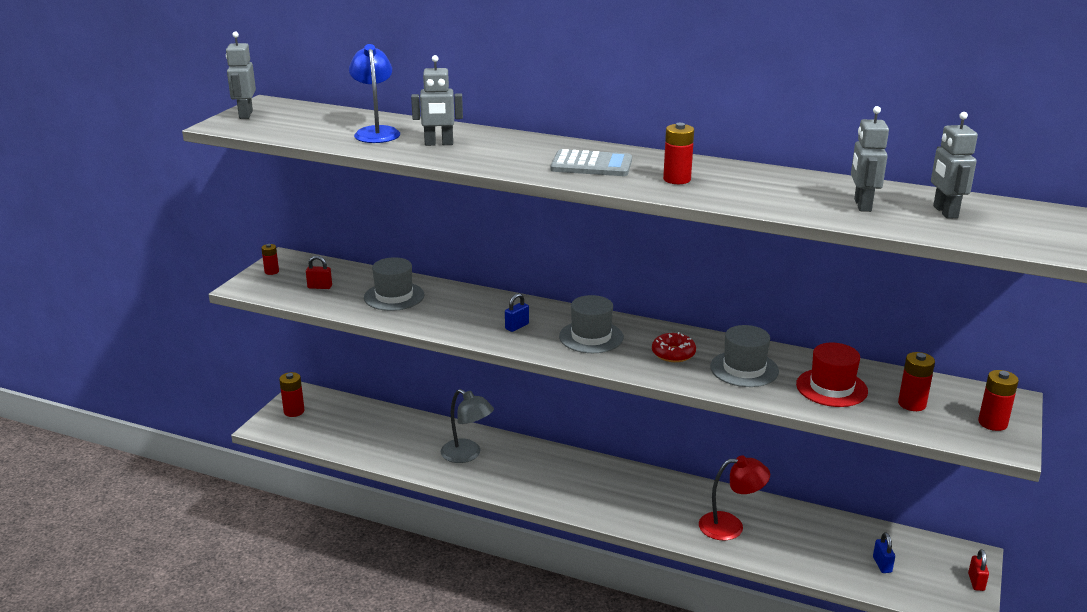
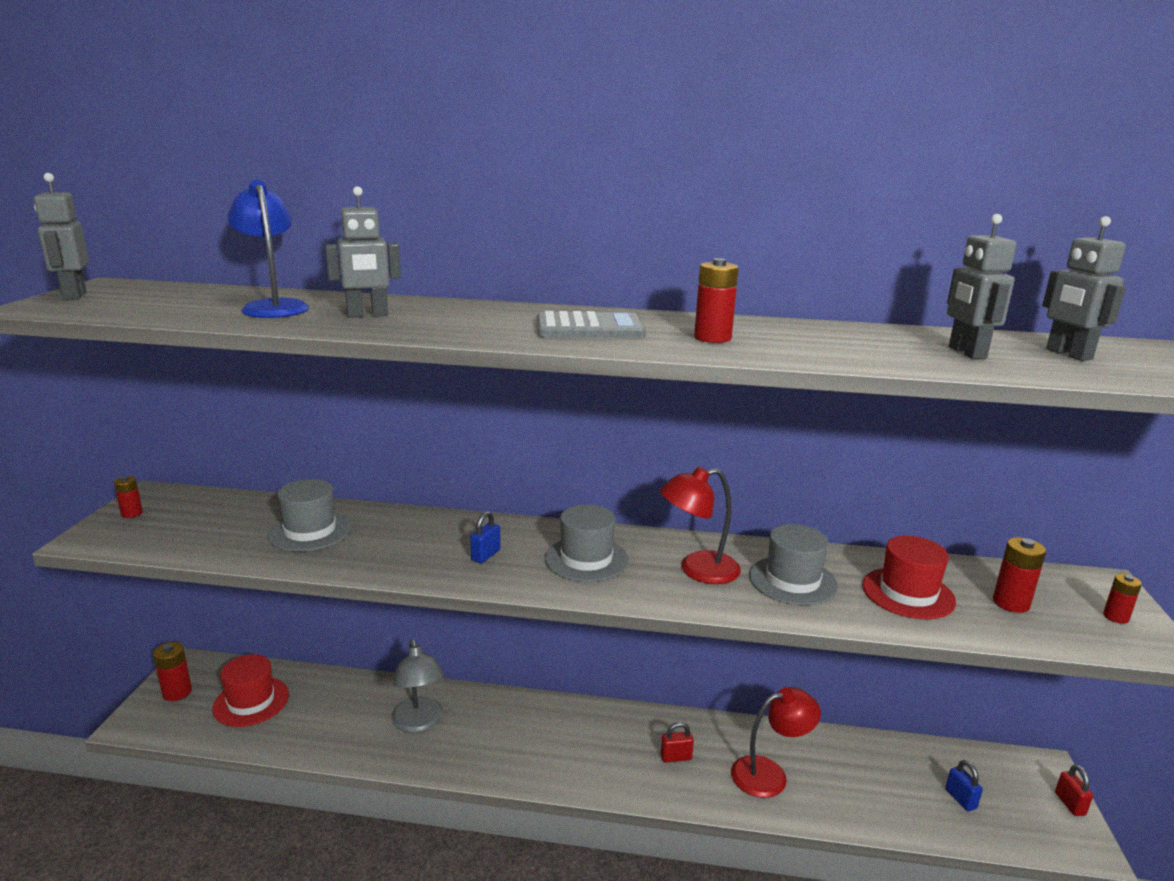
camera: 15 degrees left, 5 degrees down
red padlock [306,256,332,289] -> red padlock moved to [661,722,694,763]
grey lamp [441,389,494,463] -> grey lamp turned 45 degrees clockwise [391,639,444,733]
red donut [652,332,696,362] -> red lamp [660,467,741,584]
red battery [978,370,1019,431] -> red battery [1103,574,1142,624], size x0.65
none -> red hat [212,654,289,727]

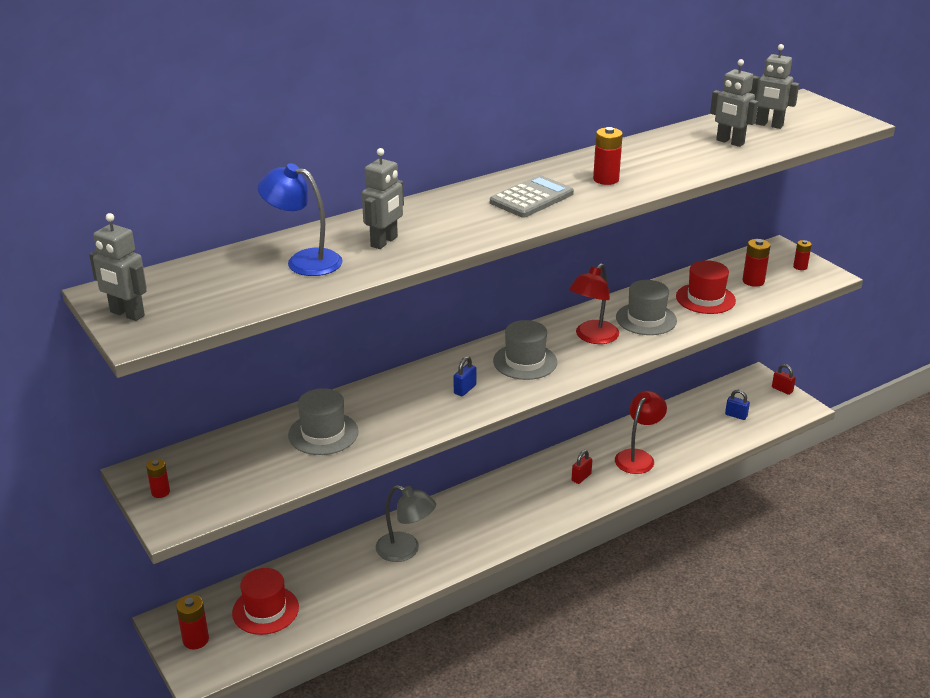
camera: 40 degrees left, 10 degrees up
blue padlock [470,511,501,563] -> blue padlock turned 45 degrees clockwise [454,356,476,396]

